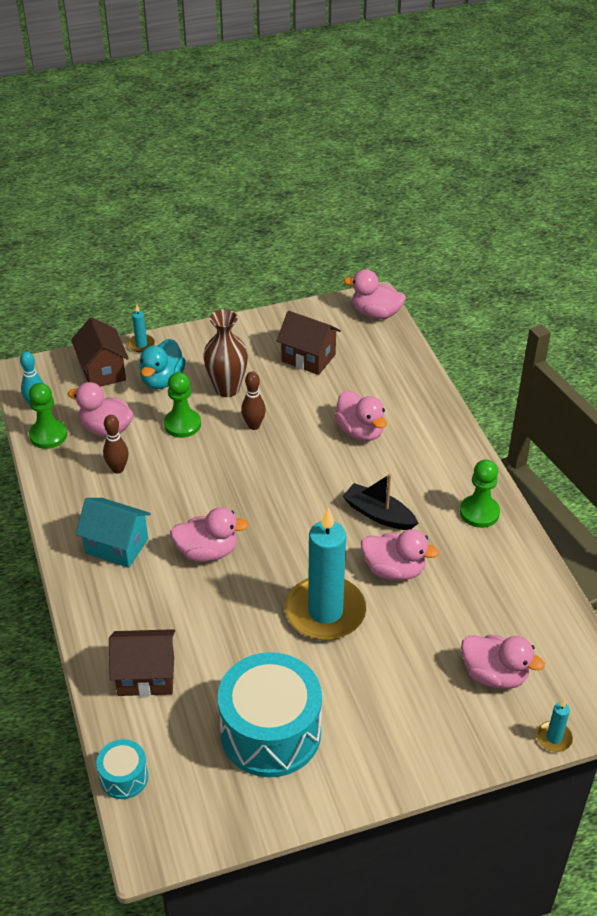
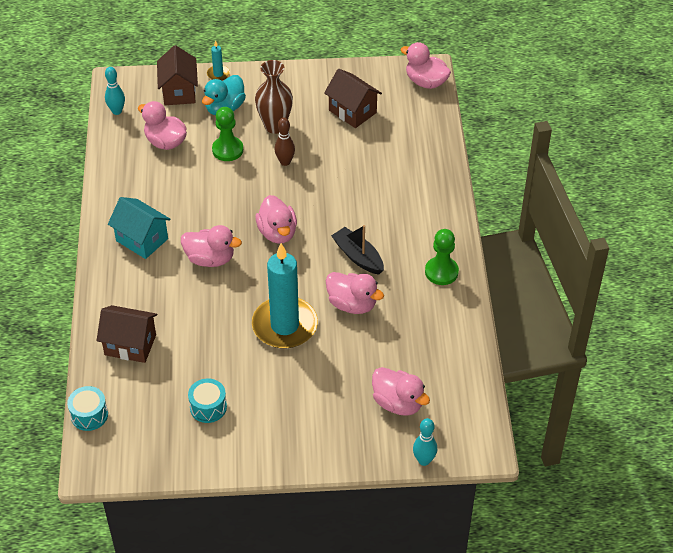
camera: 15 degrees right, 5 degrees up
green pawn [29,383,67,449] -> none
brown bowling pin [103,415,128,474] -> none
turquoise drum [218,652,322,777] -> turquoise drum [188,379,227,423], size x0.47
pink duck [335,391,387,441] -> pink duck moved to [256,195,297,244]
turquoise candle [536,699,573,752] -> turquoise bowling pin [413,418,437,466]

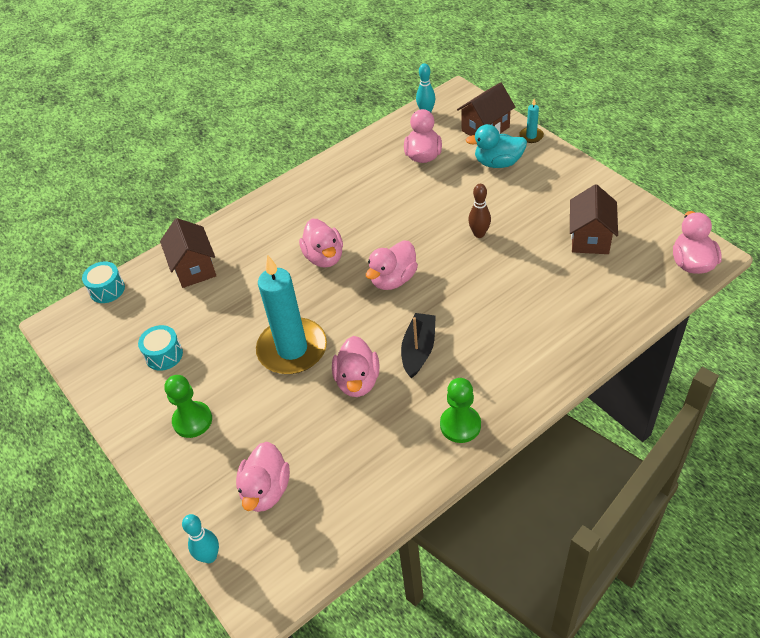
camera: 60 degrees right, 0 degrees up
turquoise house [108,197,171,259] -> none
green pawn [212,107,243,161] -> green pawn moved to [164,375,212,438]
brown vase [255,60,293,134] -> none

